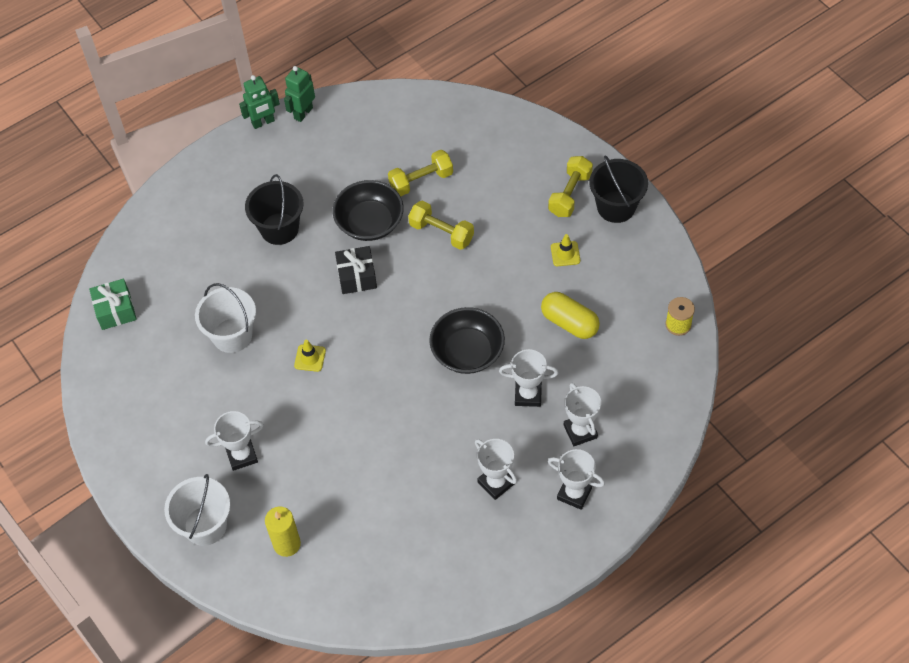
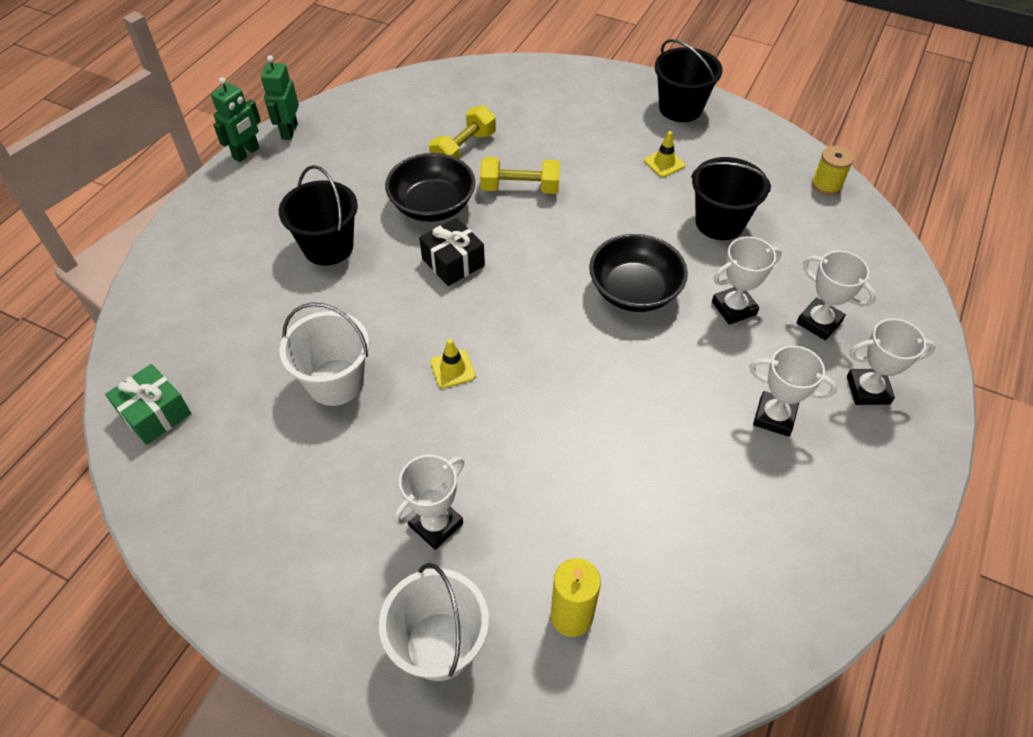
camera: 30 degrees left, 5 degrees down
yellow capsule [541,292,600,339] -> black bucket [691,157,771,240]
yellow dumbbell [548,156,593,217] -> none

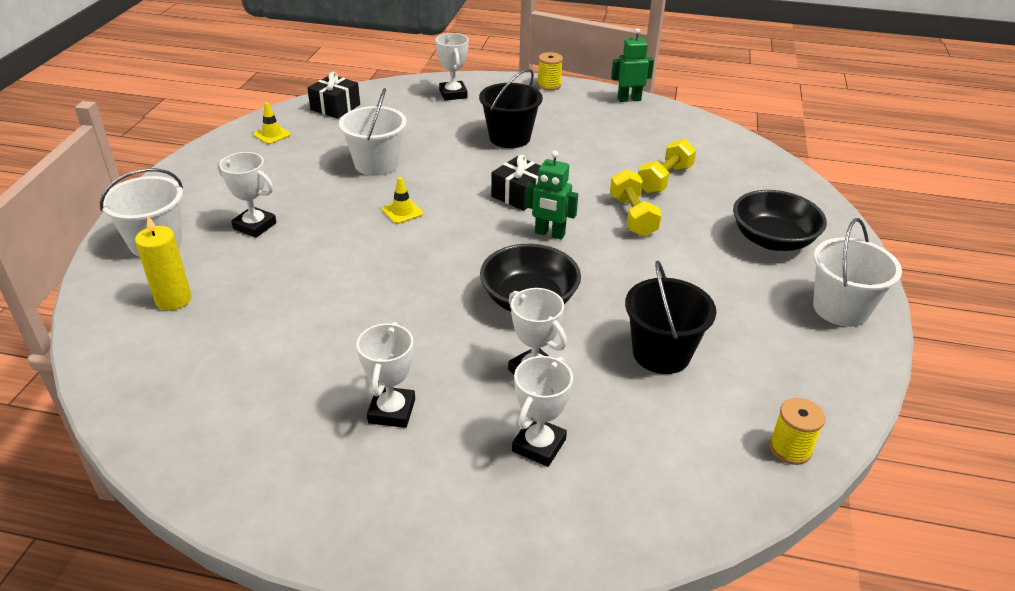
camera: 75 degrees right, 15 degrees down
green gift [105,364,191,445] -> black gift [307,72,360,119]
green robot [211,77,261,162] -> green robot moved to [525,151,578,240]
black bowl [385,153,475,222] -> black bowl moved to [733,190,827,251]
yellow dumbbell [429,105,496,159] -> yellow dumbbell turned 75 degrees counterclockwise [638,139,696,194]
yellow traffic cone [644,131,685,177] -> yellow traffic cone moved to [253,102,291,144]
black bucket [655,39,723,122] -> white bucket [813,218,902,327]
white trophy [847,318,936,405] -> white trophy moved to [435,33,469,101]
none -> yellow spool [537,52,563,90]

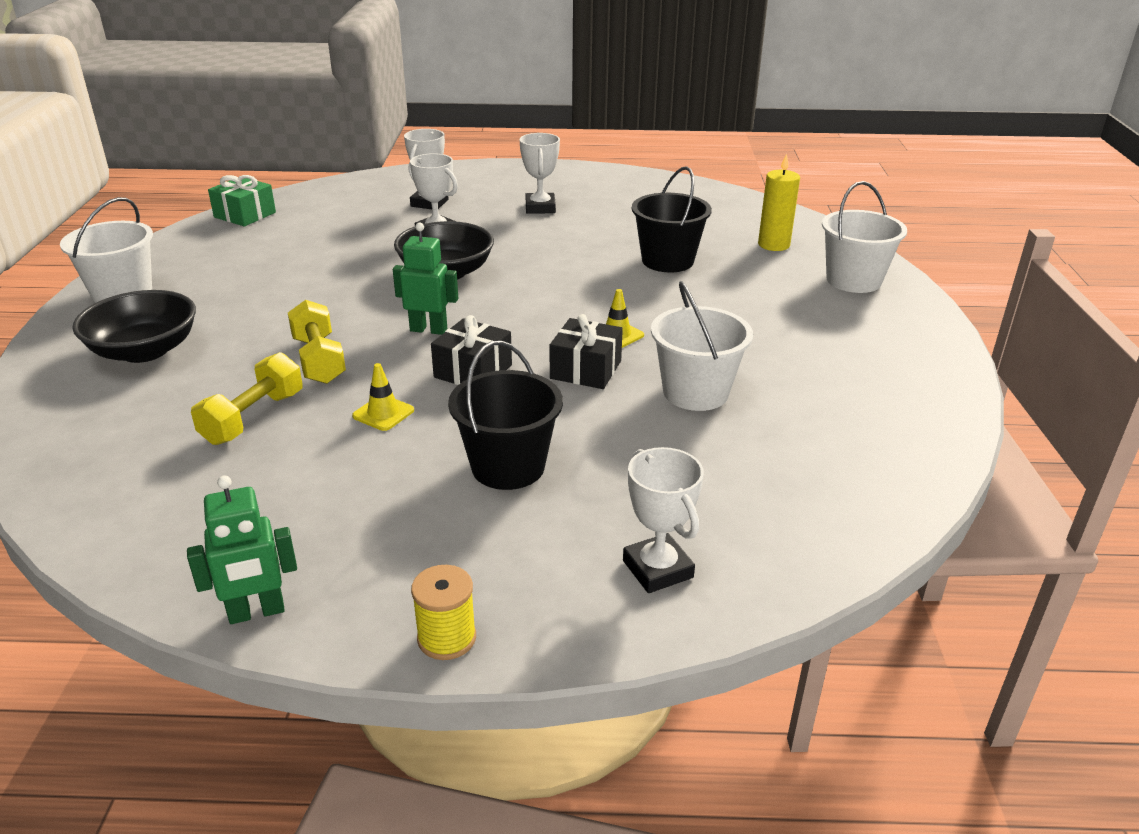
camera: 170 degrees right, 5 degrees down
white trophy [217,152,277,238] -> none
yellow traffic cone [253,102,291,144] -> yellow traffic cone moved to [352,363,414,431]
black gift [307,72,360,119] -> black gift moved to [550,314,623,389]
black bucket [625,261,716,374] -> black bucket moved to [632,166,712,272]
yellow spool [769,398,825,465] -> green gift [208,175,276,226]

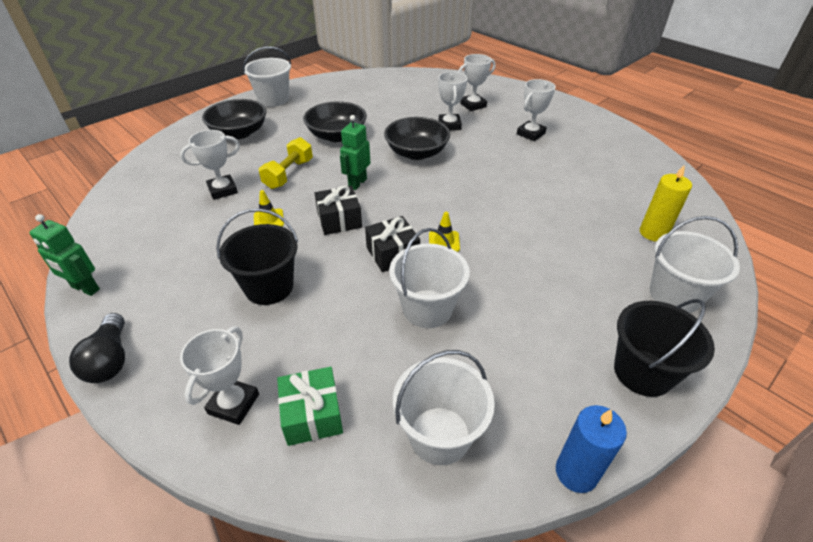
camera: 45 degrees right, 10 degrees up
yellow dumbbell [191,352,303,445] -> white trophy [180,130,240,200]
green gift [208,175,276,226] -> green gift moved to [277,367,343,446]
green robot [393,223,458,335] -> green robot turned 120 degrees counterclockwise [340,115,370,190]
yellow spool [411,565,476,660] -> black light bulb [69,313,125,383]
black bucket [632,166,712,272] -> black bucket moved to [614,299,715,397]
none -> black bowl [303,101,367,142]
none -> white bucket [393,350,495,465]
none -> blue candle [556,405,627,493]

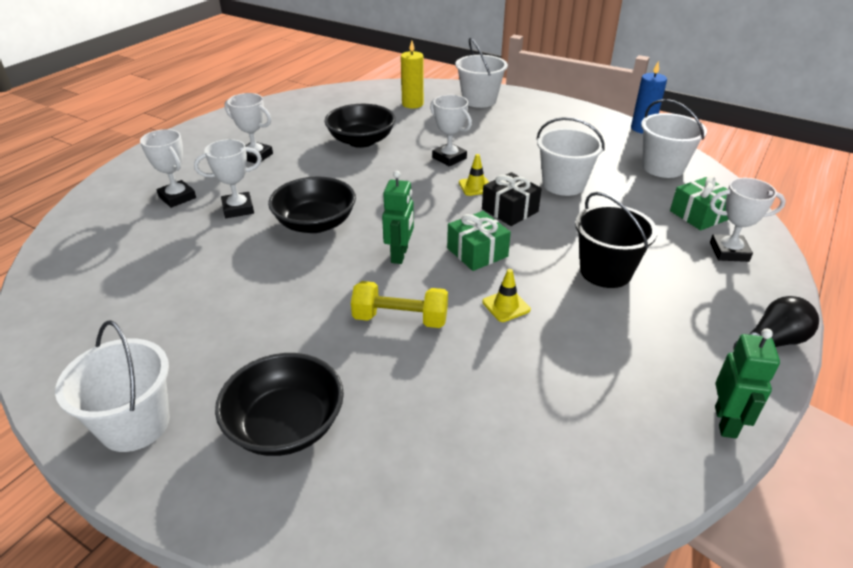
camera: 105 degrees left, 5 degrees down
white trophy [180,130,240,200] -> white trophy moved to [430,95,472,166]
black bowl [303,101,367,142] -> black bowl moved to [324,104,396,148]
black gift [315,186,362,235] -> green gift [447,211,511,271]
green robot [340,115,370,190] -> green robot turned 90 degrees counterclockwise [382,171,414,264]
black bucket [614,299,715,397] -> none

